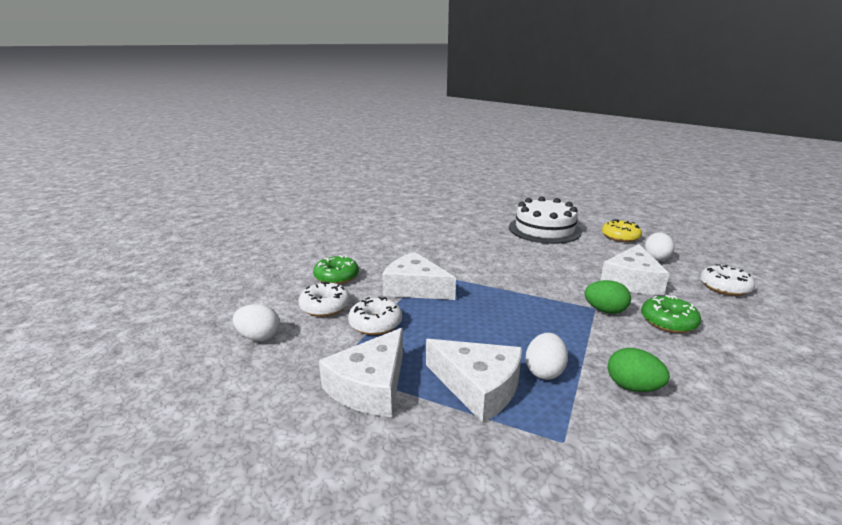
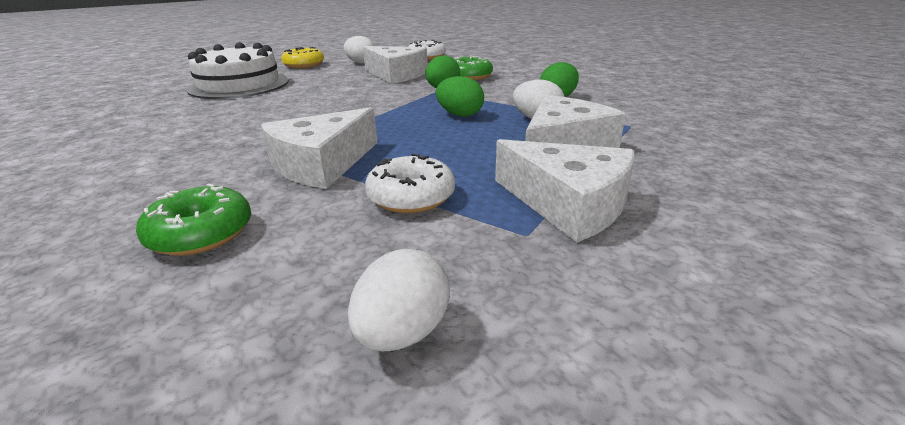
camera: 80 degrees left, 5 degrees up
white donut [299,282,350,317] -> none
none -> green egg [436,76,484,117]

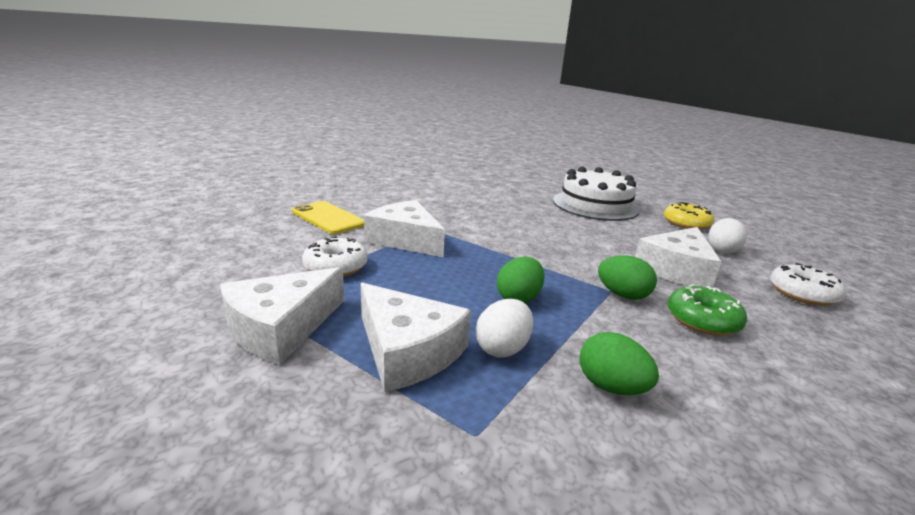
camera: 90 degrees right, 5 degrees down
green donut [136,184,251,256] -> yellow phone [292,201,364,234]
white egg [348,249,450,351] -> none

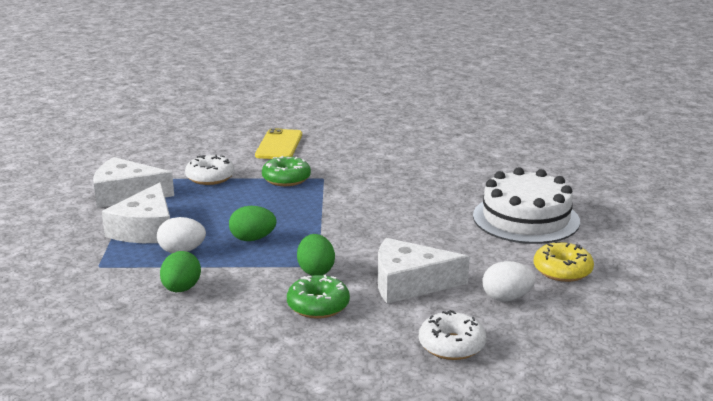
camera: 55 degrees right, 0 degrees up
white cheese [364,200,445,257] -> green donut [262,156,311,186]

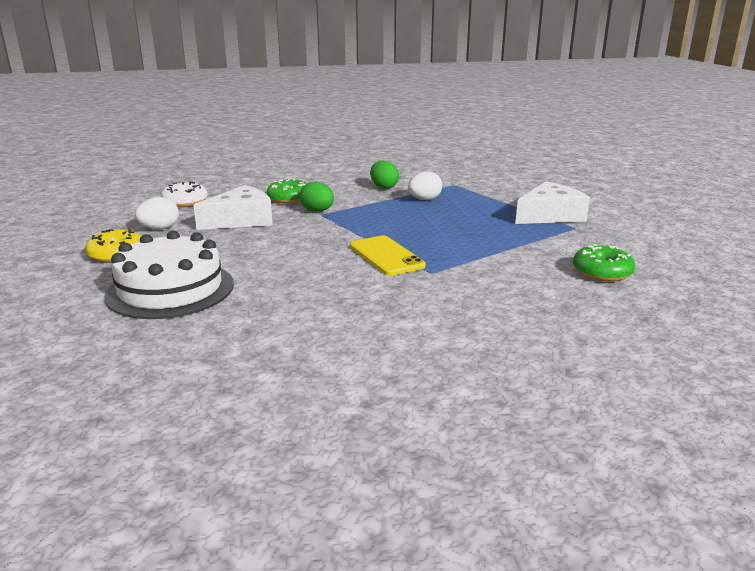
camera: 145 degrees right, 0 degrees up
white cheese [102,182,170,243] -> none
white donut [185,154,234,185] -> none
green egg [229,206,277,241] -> none
yellow phone [255,128,302,159] -> yellow phone moved to [350,235,426,276]
green donut [262,156,311,186] -> green donut moved to [573,244,635,282]

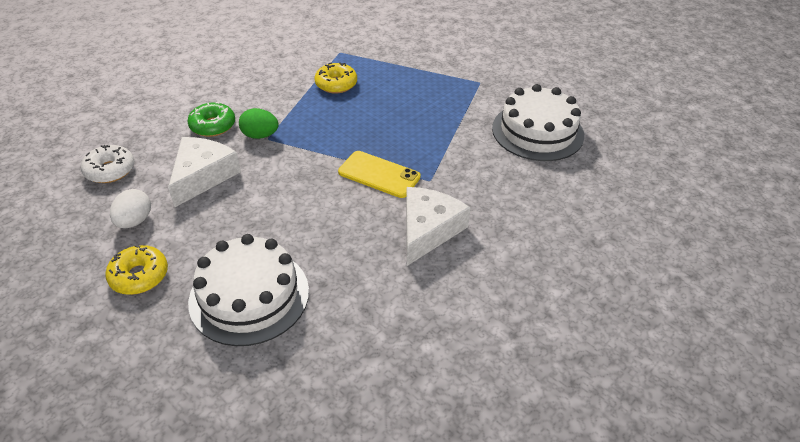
camera: 35 degrees left, 20 degrees up
green egg [370,161,399,189] -> none
white egg [408,171,442,200] -> yellow donut [314,62,357,93]
white cheese [515,181,590,224] -> white cheese moved to [406,187,471,266]
green donut [573,244,635,282] -> white cake [492,84,584,161]

